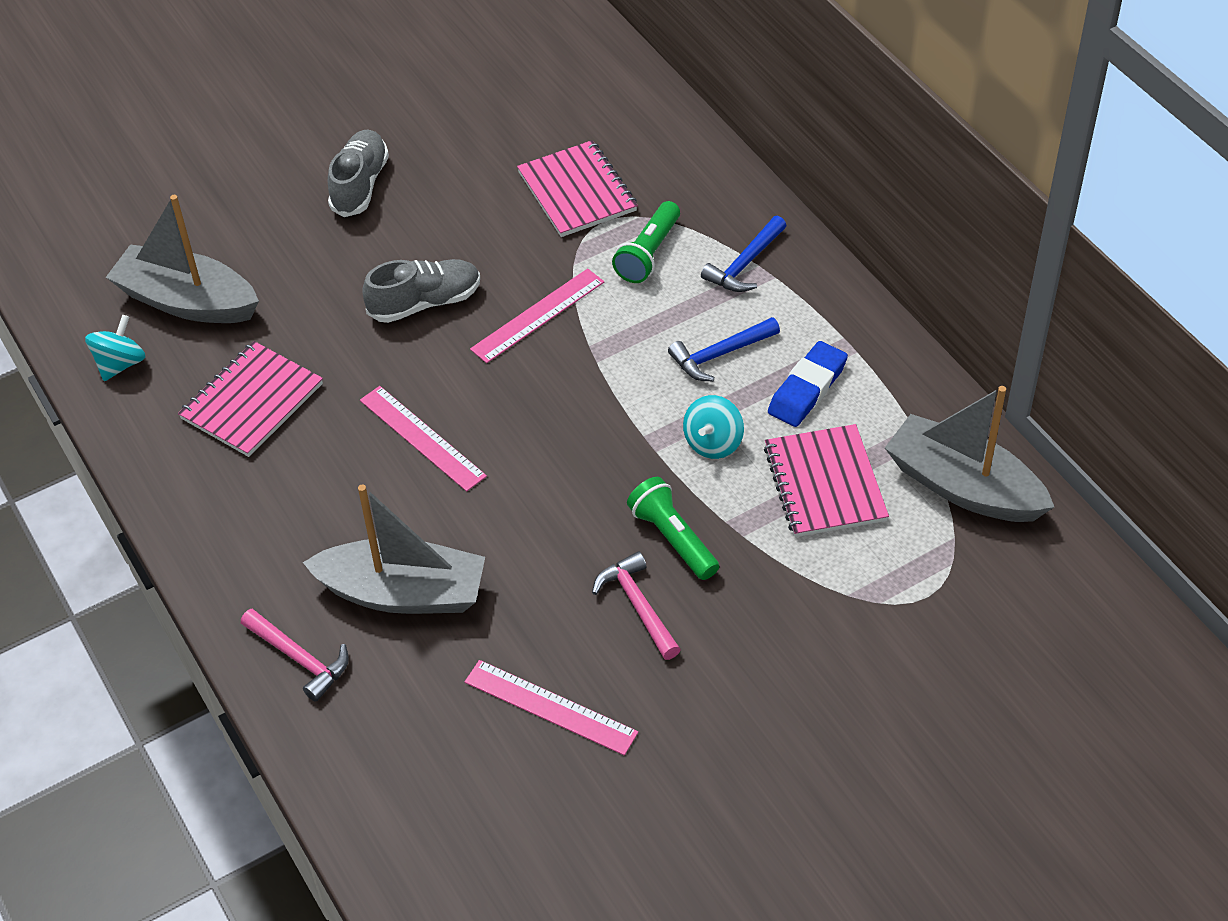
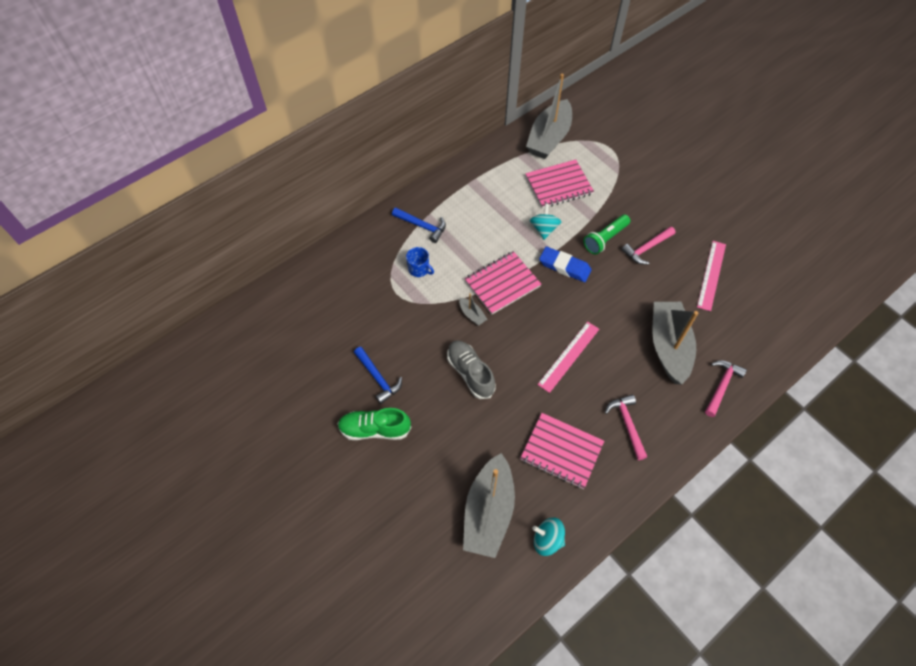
camera: 100 degrees left, 10 degrees up
grey shoe [328,130,389,217] -> green shoe [337,408,411,440]
pink ruler [470,268,604,363] -> grey boat [459,293,487,326]
pink notebook [517,140,638,237] -> pink notebook moved to [465,251,541,314]
green flashlight [612,201,680,283] -> blue mug [406,247,434,277]
blue hammer [668,317,780,381] -> blue hammer moved to [354,347,402,404]
turquoise spinning top [683,395,744,459] -> turquoise spinning top turned 105 degrees counterclockwise [530,204,561,240]
blue eraser [768,341,848,427] -> blue eraser moved to [539,246,591,282]
none -> pink hammer [605,394,647,460]

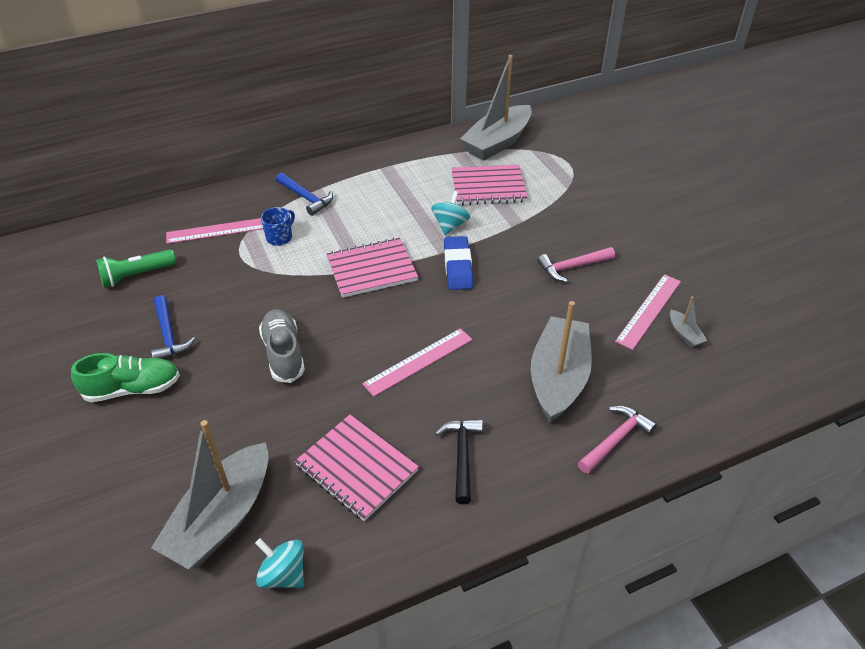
camera: 15 degrees right, 15 degrees down
green shoe [337,408,411,440] -> green shoe turned 150 degrees clockwise [71,353,180,402]
blue mug [406,247,434,277] -> blue mug turned 105 degrees counterclockwise [261,207,295,246]
grey boat [459,293,487,326] -> grey boat moved to [670,296,708,348]
blue eraser [539,246,591,282] -> blue eraser turned 45 degrees clockwise [444,236,473,290]
green flashlight [583,214,630,255] -> green flashlight moved to [96,249,176,288]
pink hammer [605,394,647,460] -> black hammer [435,419,483,504]
none -> pink ruler [166,218,263,244]

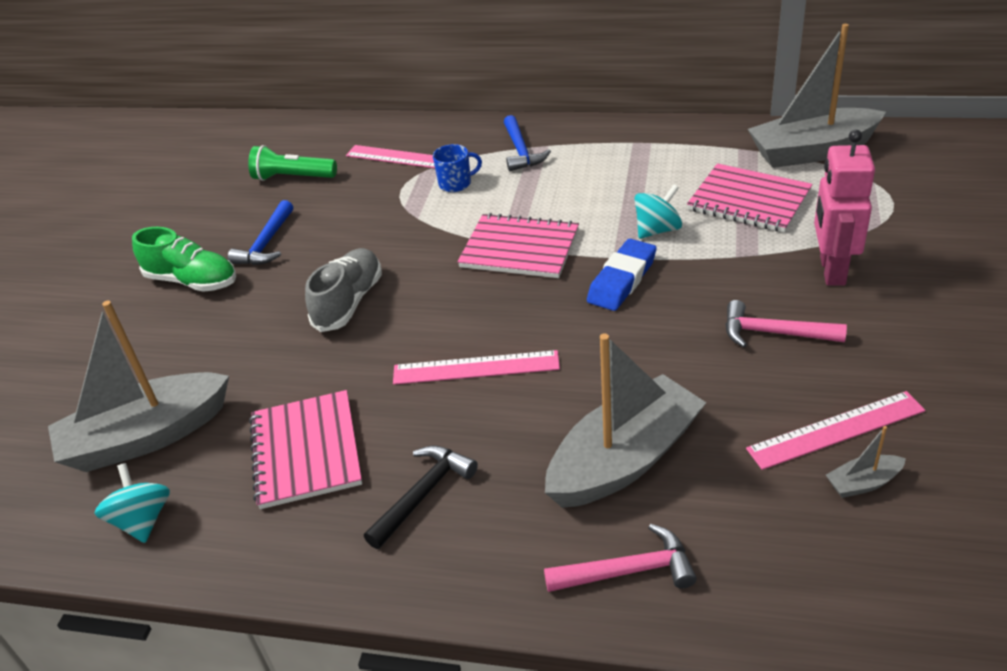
camera: 40 degrees right, 5 degrees down
grey boat [670,296,708,348] -> grey boat turned 60 degrees clockwise [826,426,906,498]
none -> pink robot [814,130,875,286]

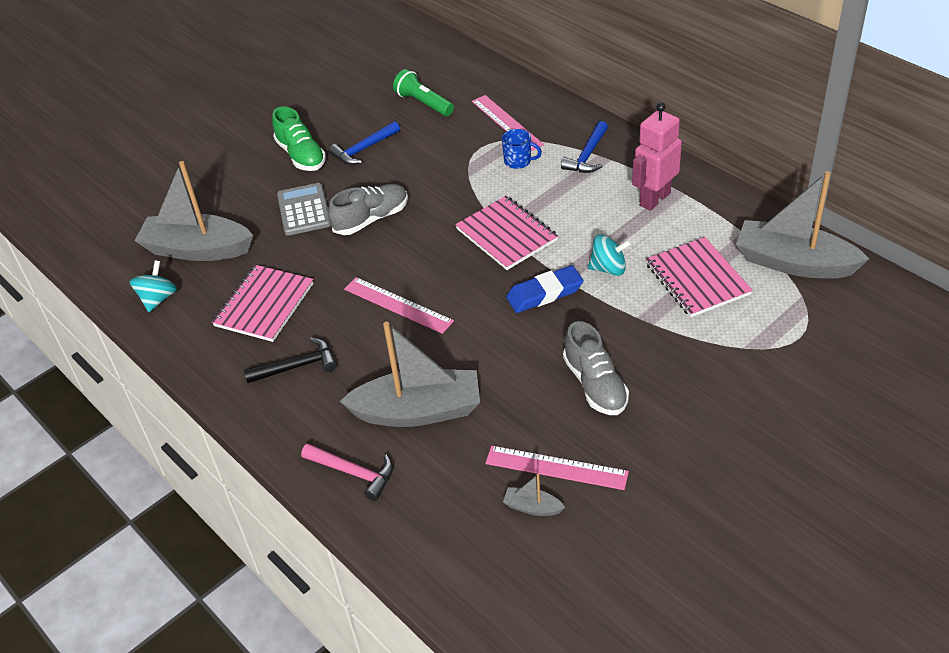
camera: 35 degrees right, 5 degrees up
pink hammer [725,300,847,347] -> grey shoe [563,321,629,415]
pink robot [814,130,875,286] -> pink robot moved to [632,102,682,211]
none -> grey calculator [277,183,331,236]

